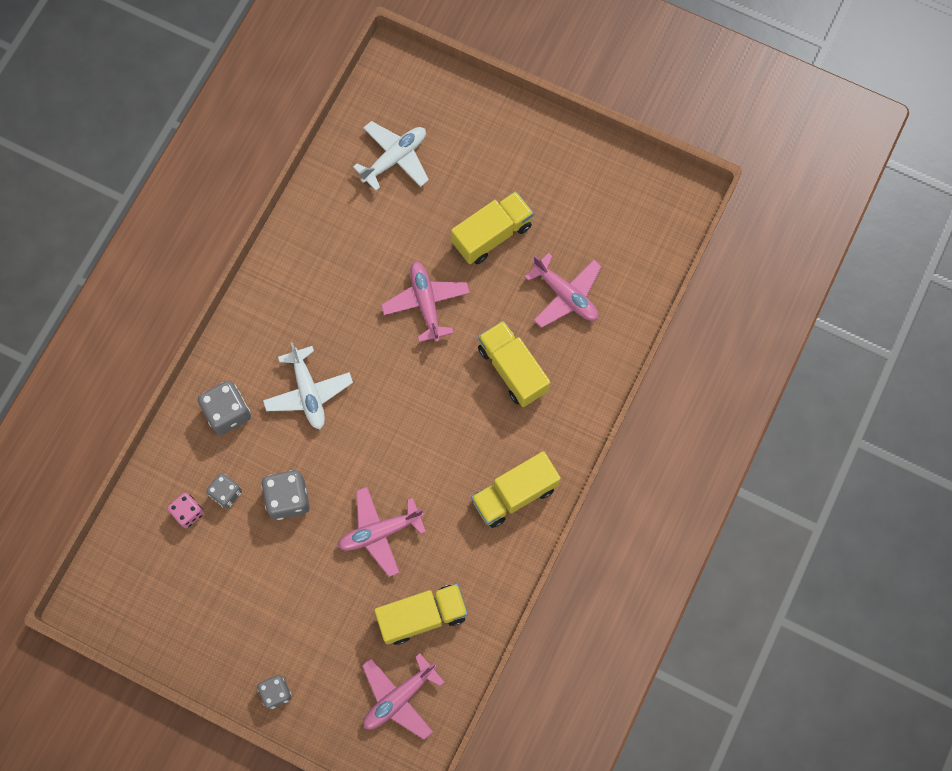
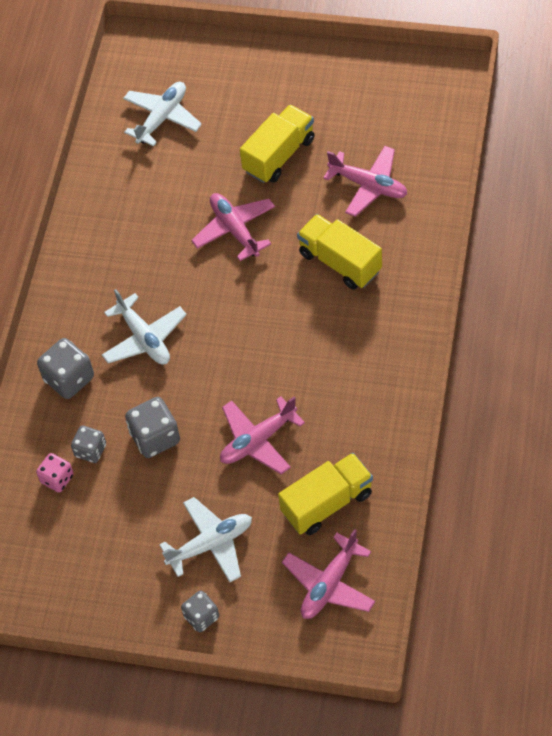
camera: 10 degrees left, 15 degrees down
yellow truck [471,451,561,528] -> none
none -> white plane [159,497,252,582]

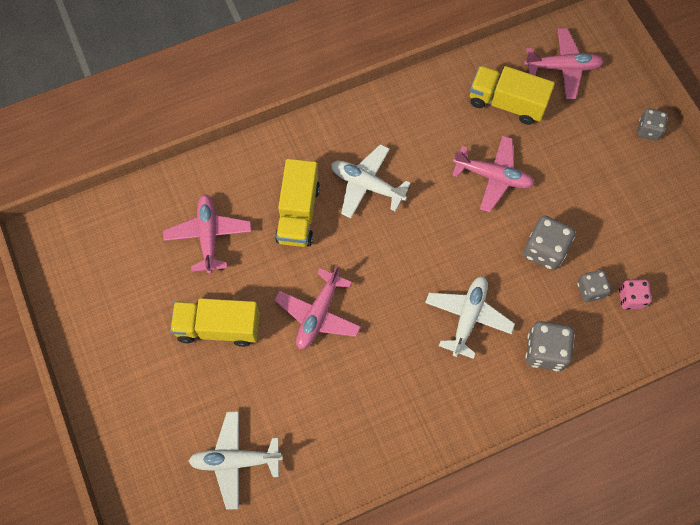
camera: 130 degrees left, 10 degrees up
white plane [159,497,252,582] -> white plane moved to [331,144,411,218]

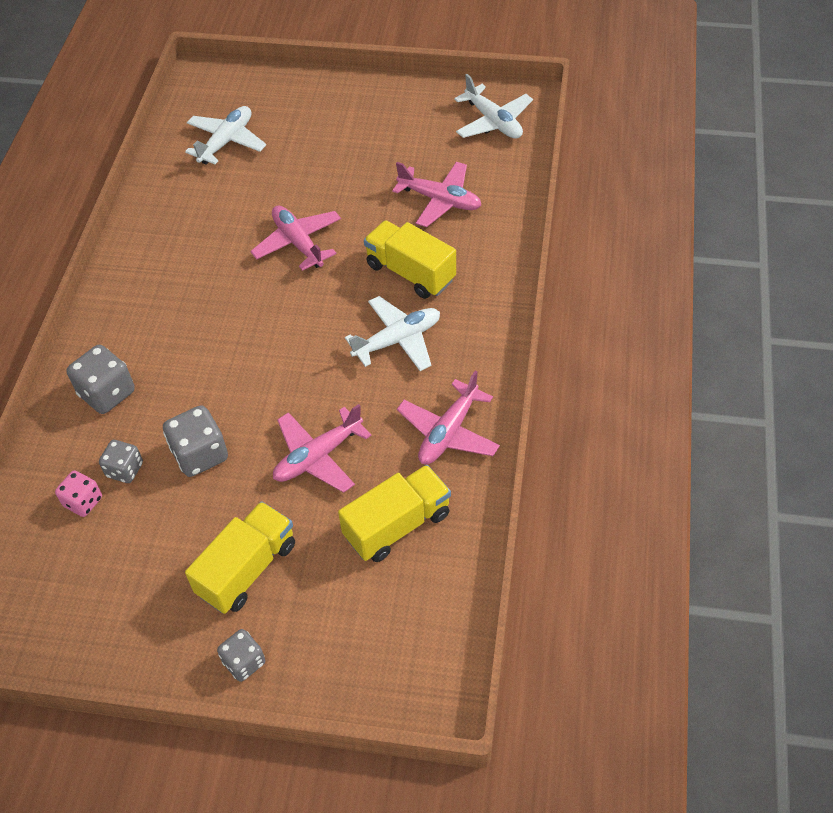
camera: 125 degrees right, 15 degrees down
yellow truck [170,298,260,347] -> yellow truck moved to [185,501,295,614]
white plane [425,276,515,359] -> white plane moved to [454,74,533,139]
pink plane [524,28,604,99] -> pink plane moved to [397,370,500,464]

